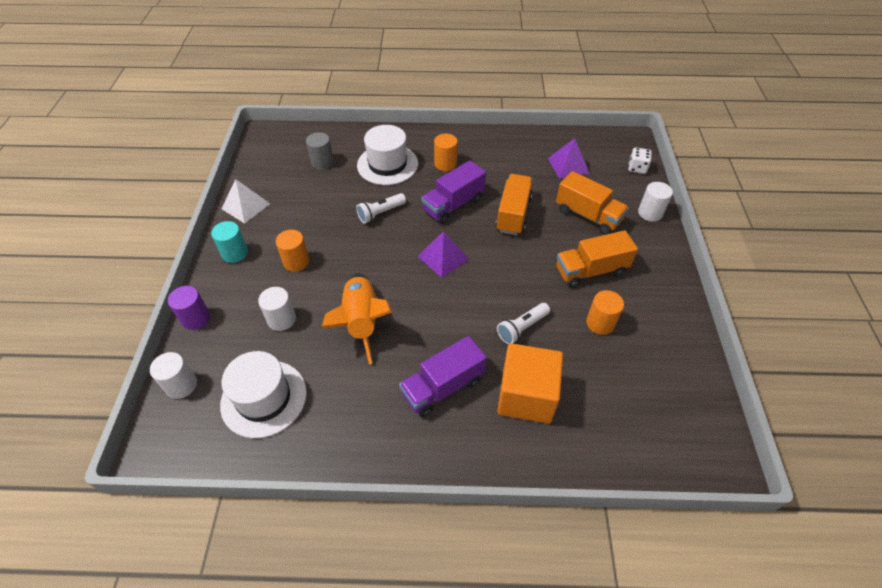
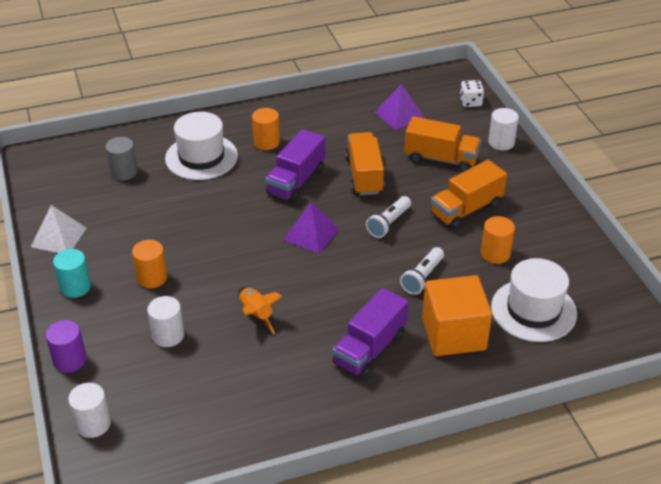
camera: 20 degrees left, 10 degrees down
white hat [220,351,307,438] -> white hat moved to [491,258,577,342]
orange rocket [321,273,392,364] -> orange rocket [238,287,283,334], size x0.58
white flashlight [356,193,406,224] -> white flashlight moved to [366,196,411,238]

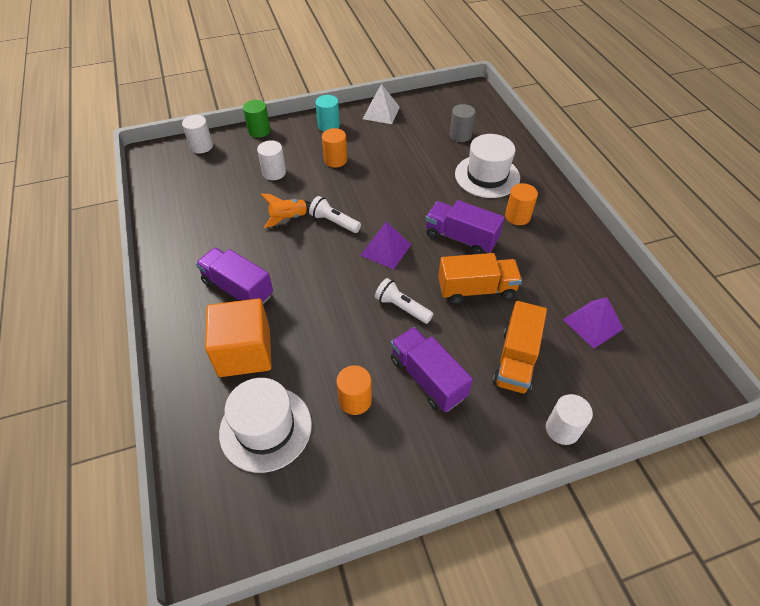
camera: 90 degrees right, 10 degrees up
purple cylinder [46,320,87,372] -> green cylinder [243,100,271,138]
white flashlight [400,247,444,295] -> white flashlight moved to [309,196,361,233]
orange truck [431,160,507,230] -> purple truck [391,327,473,412]
white dice [460,80,484,107] -> none

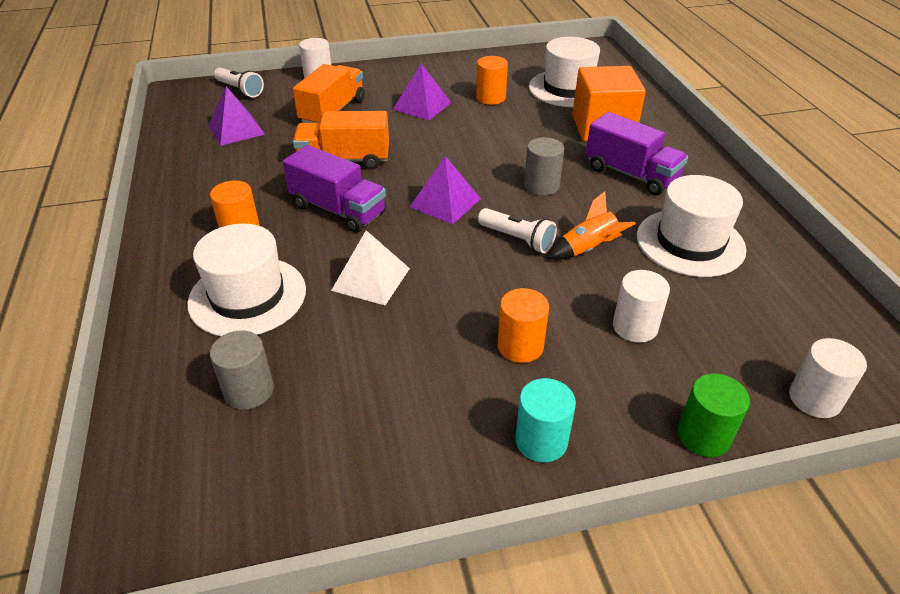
camera: 175 degrees left, 10 degrees down
white pyramid [363,84,400,124] -> white pyramid moved to [331,230,410,305]
white flashlight [375,278,434,324] -> white flashlight moved to [214,68,264,98]
purple truck [391,327,473,412] -> purple pyramid [393,64,452,120]
none -> grey cylinder [524,137,564,195]
none -> white hat [637,175,747,277]

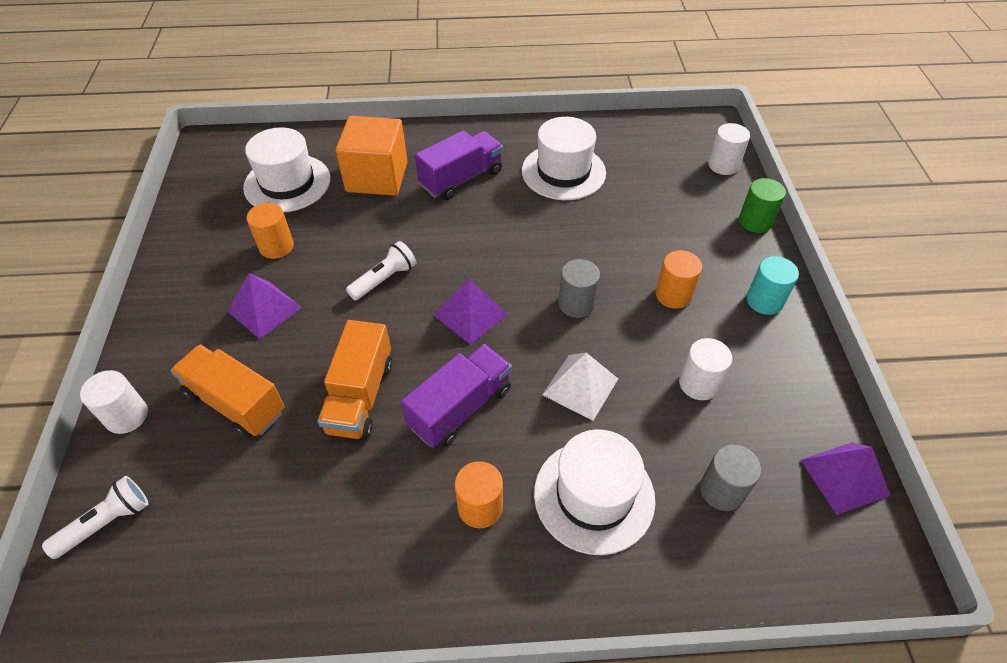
camera: 80 degrees left, 10 degrees up
purple pyramid [208,86,265,146] -> purple pyramid moved to [801,442,890,515]
white flashlight [478,208,557,253] -> white flashlight moved to [346,241,416,301]
grey cylinder [524,137,564,195] -> grey cylinder moved to [558,259,600,318]
orange rocket [547,192,636,260] -> none
white cylinder [613,270,670,343] -> white cylinder moved to [679,338,732,400]

